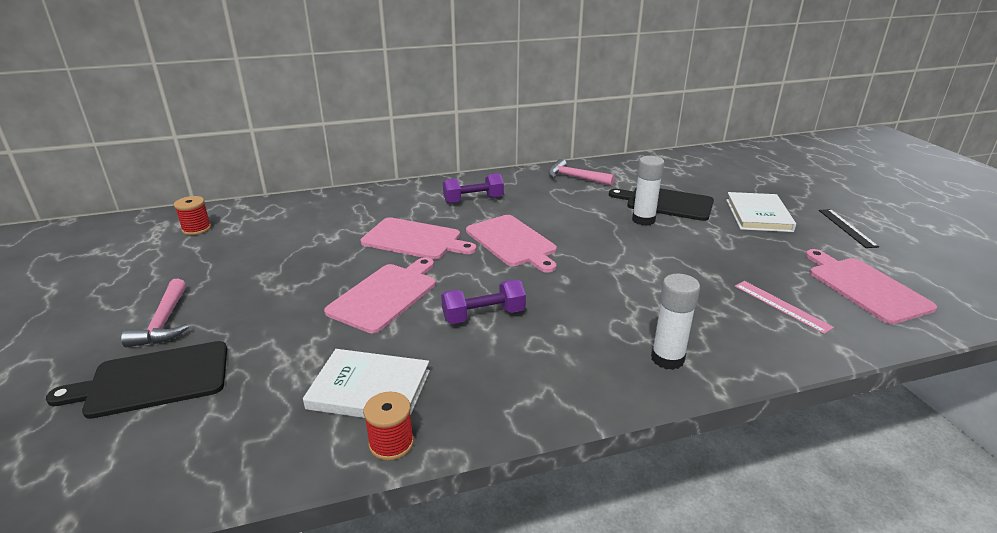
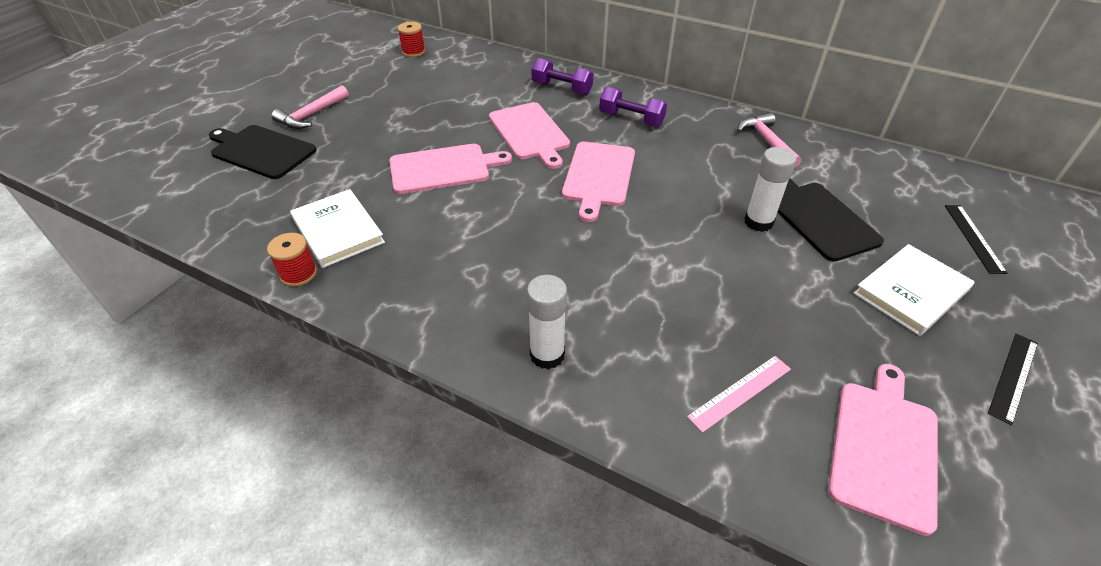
camera: 45 degrees right, 15 degrees up
purple dumbbell [441,280,526,324] -> purple dumbbell moved to [531,58,593,95]
pink ruler [735,281,834,334] -> pink ruler turned 45 degrees clockwise [687,356,791,433]
none -> black ruler [945,205,1007,274]

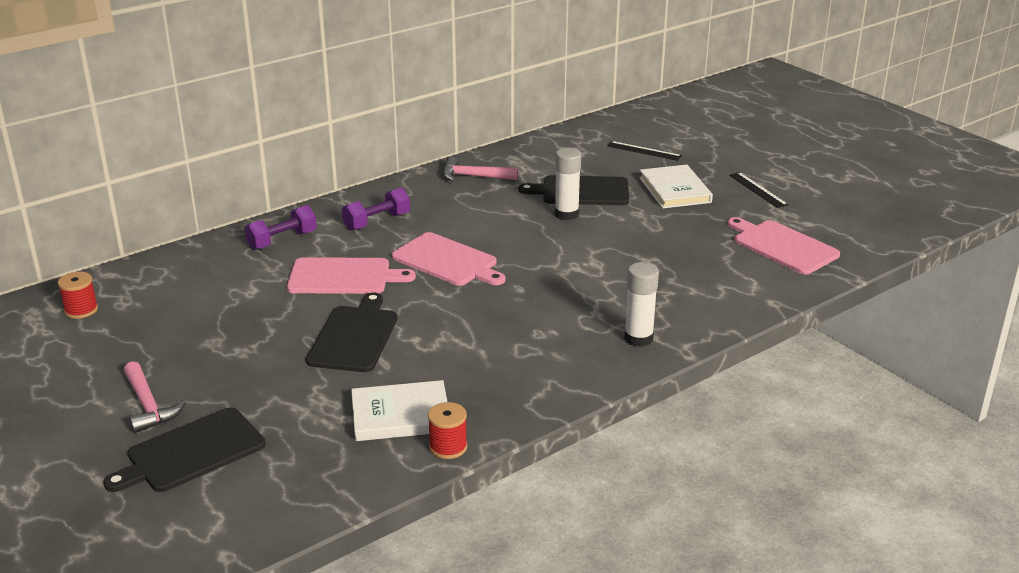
camera: 65 degrees left, 15 degrees down
pink cutting board [389,144,512,194] -> black cutting board [306,293,398,372]
pink ruler [687,356,791,433] -> none

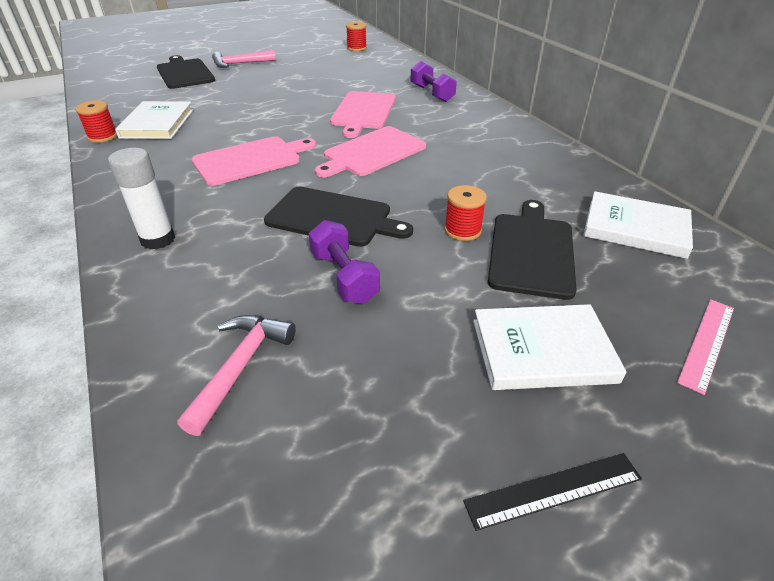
camera: 100 degrees right, 10 degrees up
black cutting board [306,293,398,372] -> black cutting board moved to [264,187,413,247]
purple dumbbell [342,188,410,231] -> purple dumbbell moved to [309,220,380,304]
pink hammer [443,156,518,181] -> pink hammer moved to [177,315,296,436]
white glue stick [555,148,581,220] -> red spool [444,185,487,241]
black ruler [607,141,682,161] -> pink ruler [677,299,734,395]
pink cutting board [727,217,840,274] -> pink cutting board moved to [192,136,316,186]
none -> white book [583,191,693,259]

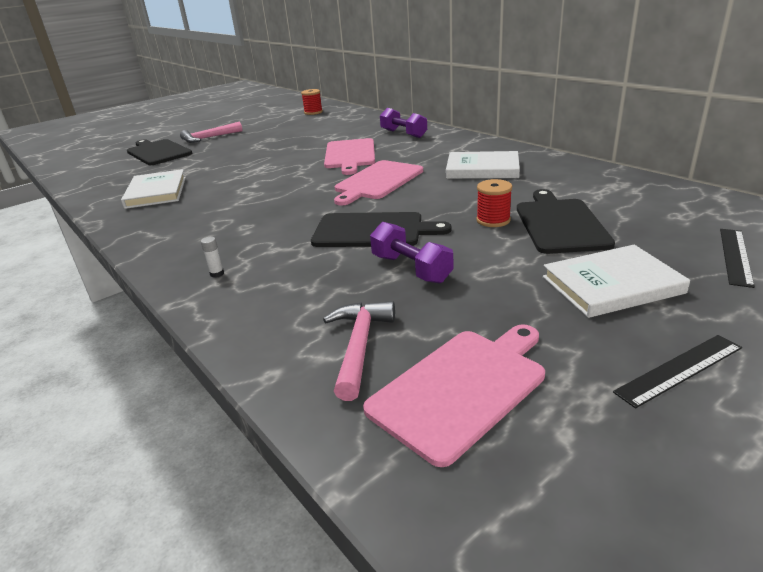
camera: 10 degrees left, 10 degrees down
red spool [75,101,117,143] -> none
white glue stick [108,148,175,250] -> white glue stick [201,237,224,278], size x0.43
pink cutting board [192,136,316,186] -> pink cutting board moved to [363,324,545,467]
white book [583,191,693,259] -> white book moved to [446,151,520,179]
pink ruler [677,299,734,395] -> black ruler [720,229,755,288]

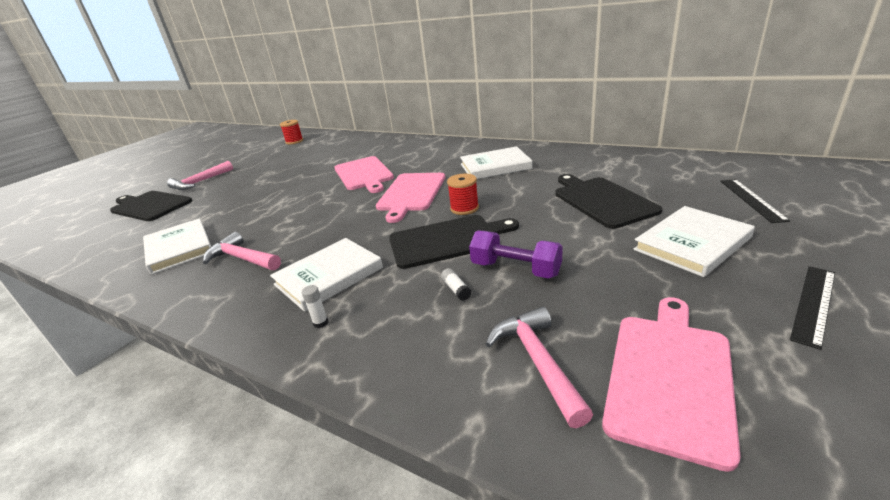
camera: 20 degrees left, 0 degrees up
purple dumbbell [380,108,427,138] -> none
red spool [476,179,512,227] -> red spool moved to [447,174,479,215]
none -> pink hammer [203,232,281,270]
none -> white book [270,238,383,312]
none -> white glue stick [441,268,472,301]

